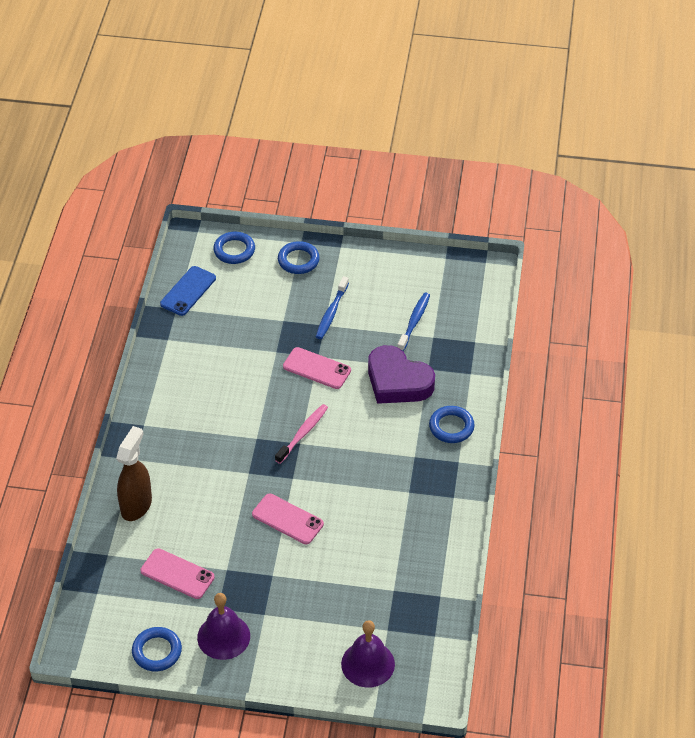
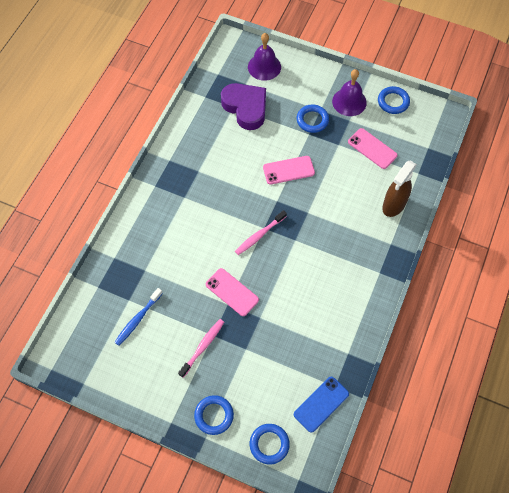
camera: 165 degrees left, 15 degrees up
pink phone [252,493,324,544] -> pink phone turned 60 degrees counterclockwise [263,156,315,185]
blue toothbrush [316,276,349,339] -> pink toothbrush [178,319,224,378]
purple heart [368,345,435,404] -> purple heart moved to [221,83,266,130]
blue ring [429,406,475,443] -> blue ring moved to [297,104,329,133]

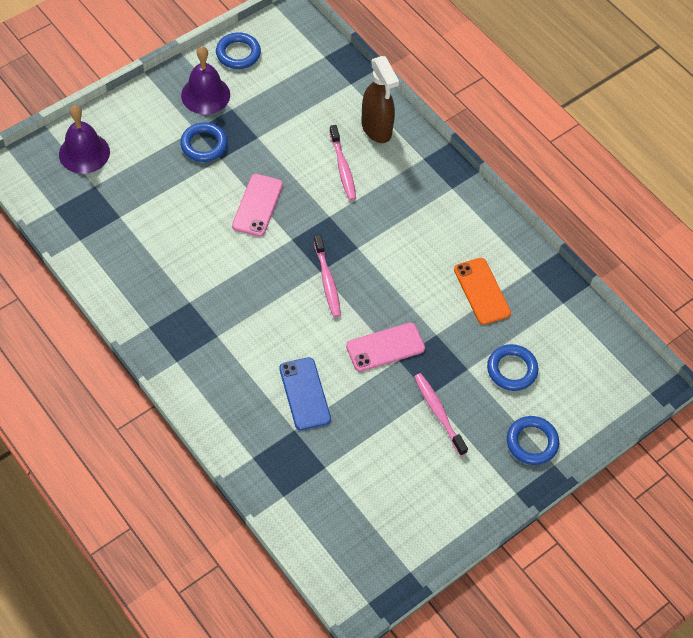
camera: 65 degrees left, 5 degrees down
blue toothbrush [114,288,163,346] -> none
purple heart [221,83,266,130] -> none
blue ring [250,424,290,464] -> blue ring moved to [487,344,539,391]
blue phone [294,377,349,433] -> blue phone moved to [279,357,331,430]
pink phone [348,128,398,169] -> none
none -> pink toothbrush [329,125,356,201]
none -> orange phone [454,258,511,325]

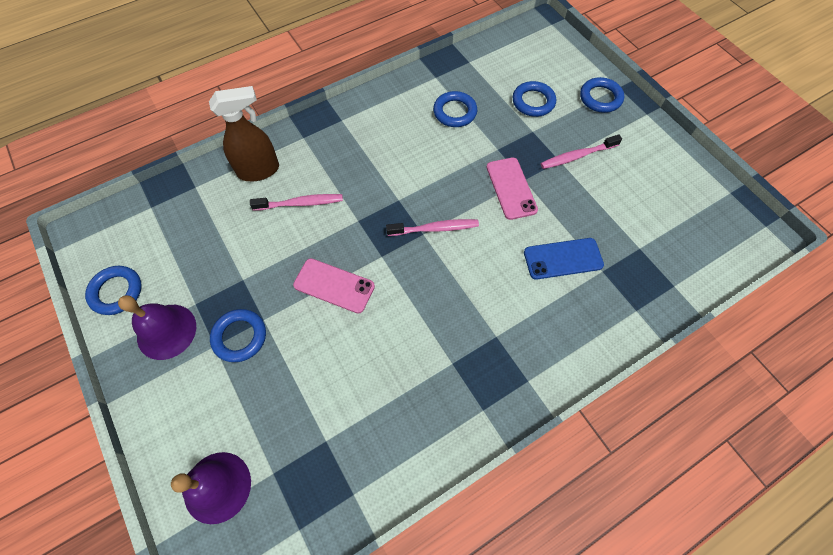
camera: 80 degrees left, 5 degrees up
orange phone [454,258,511,325] -> blue ring [433,91,477,127]

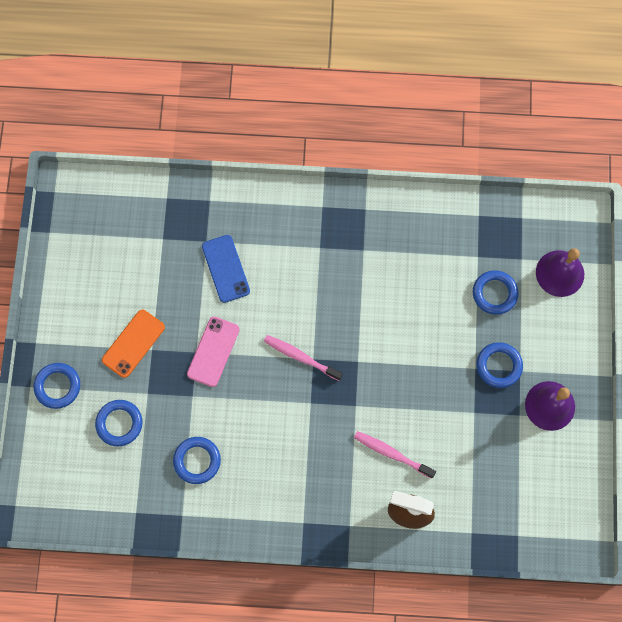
camera: 145 degrees left, 10 degrees up
blue ring [85,266,142,315] -> blue ring moved to [473,270,519,315]
pink phone [293,258,375,314] -> none
blue phone [524,238,604,279] -> blue phone turned 45 degrees clockwise [202,235,250,303]
pink toothbrush [541,134,622,169] -> orange phone [102,310,165,378]

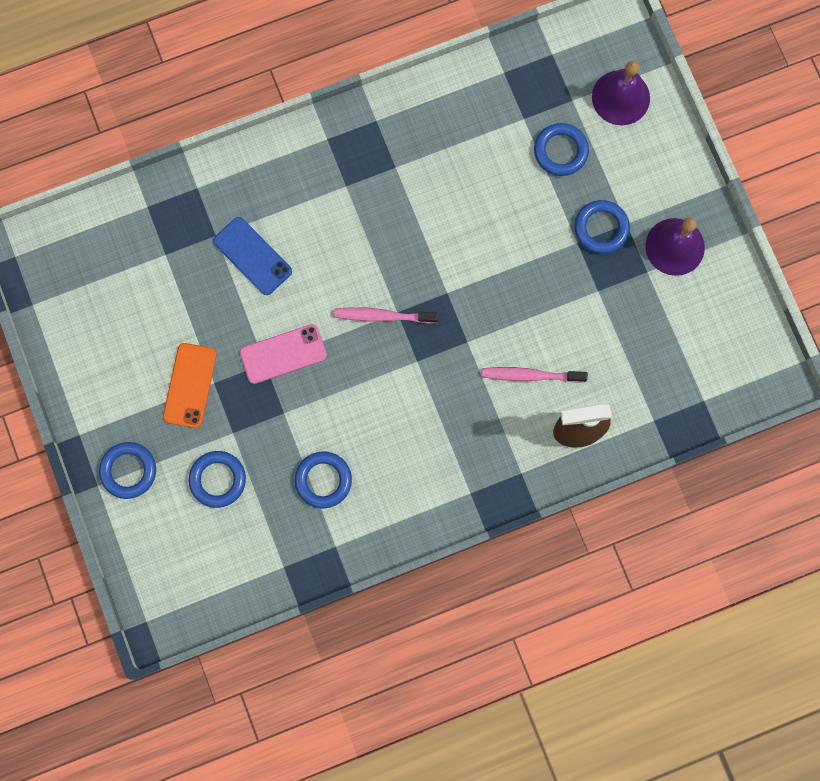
camera: 25 degrees left, 5 degrees up
pink phone [187,317,240,387] -> pink phone turned 75 degrees clockwise [240,324,327,384]

